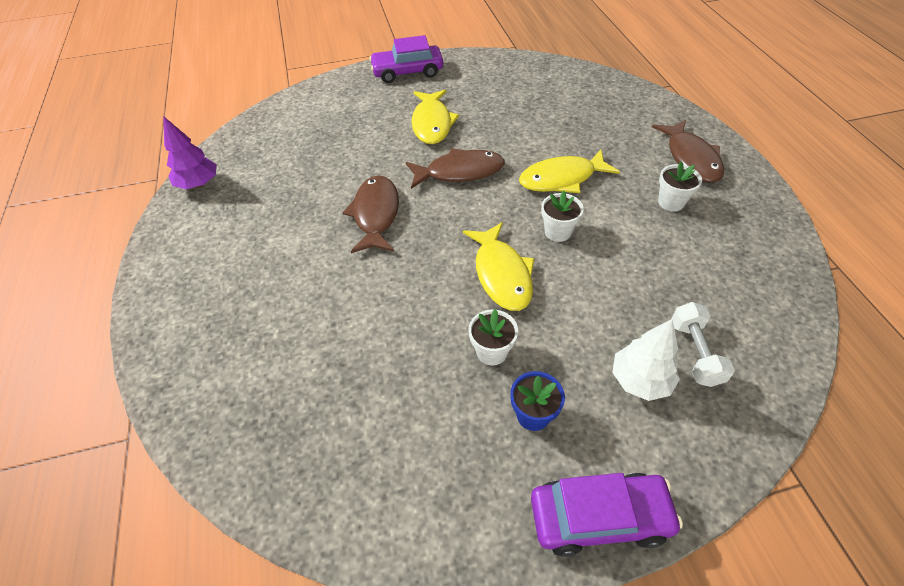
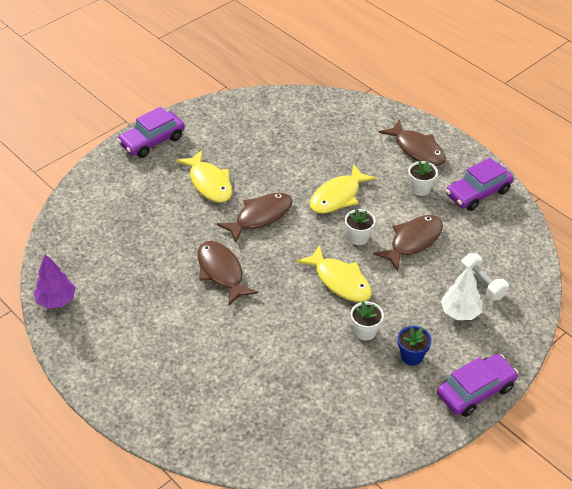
camera: 30 degrees left, 5 degrees down
none -> brown fish [373,215,443,271]
none -> purple car [446,158,514,211]

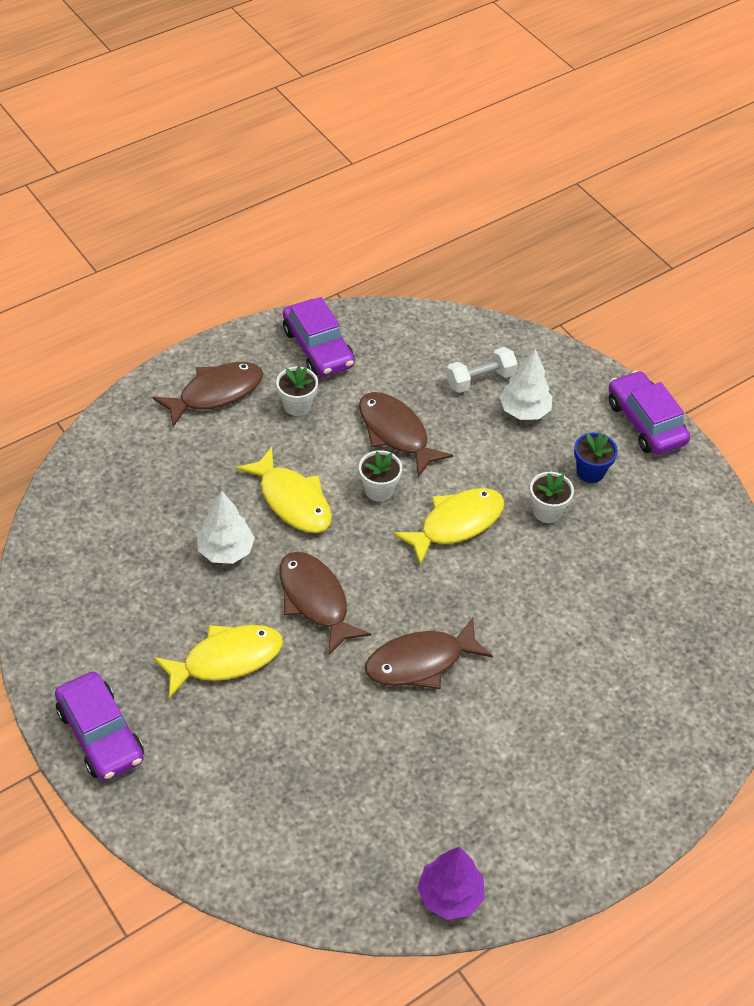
camera: 85 degrees left, 5 degrees up
none -> white tree [197,491,255,564]

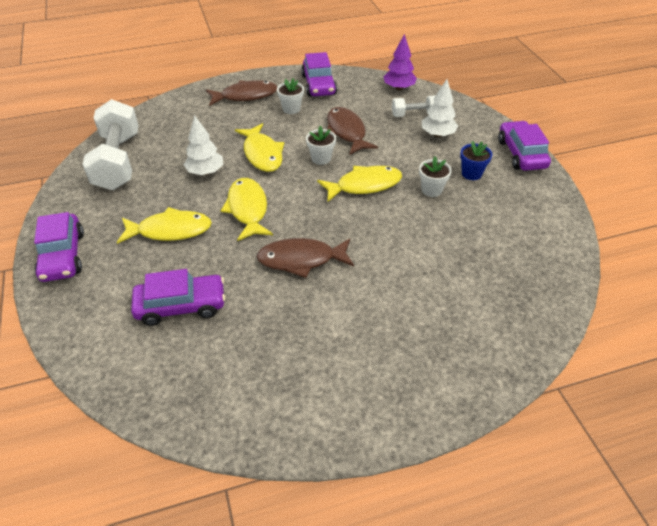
camera: 20 degrees right, 5 degrees down
brown fish [279,552,371,656] -> yellow fish [221,178,273,241]
purple tree [417,847,485,920] -> purple tree moved to [383,34,417,90]
none -> white dumbbell [83,99,139,190]
none -> purple car [131,269,226,326]

